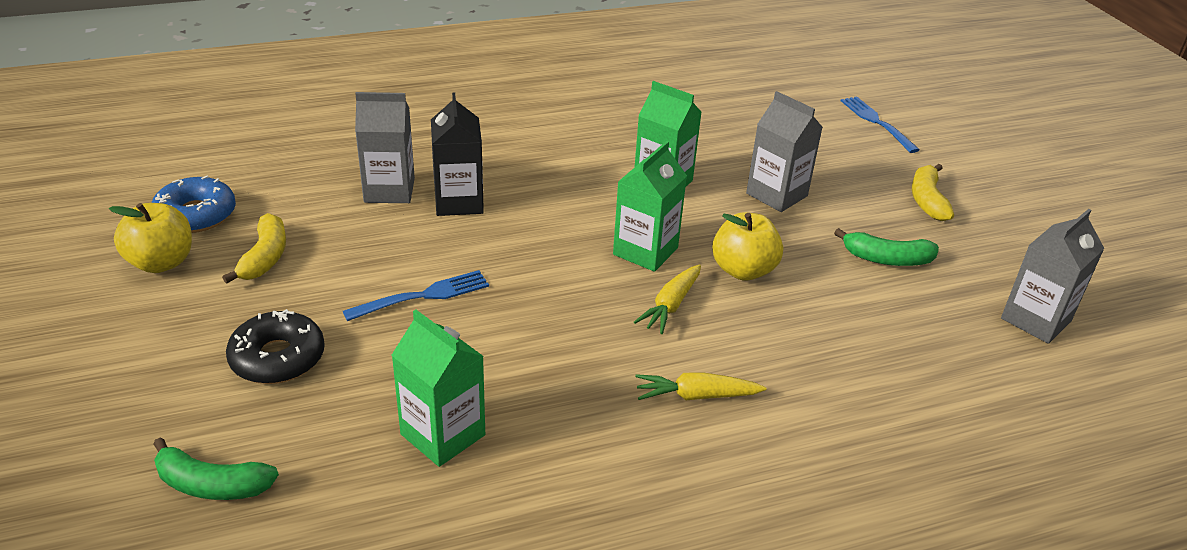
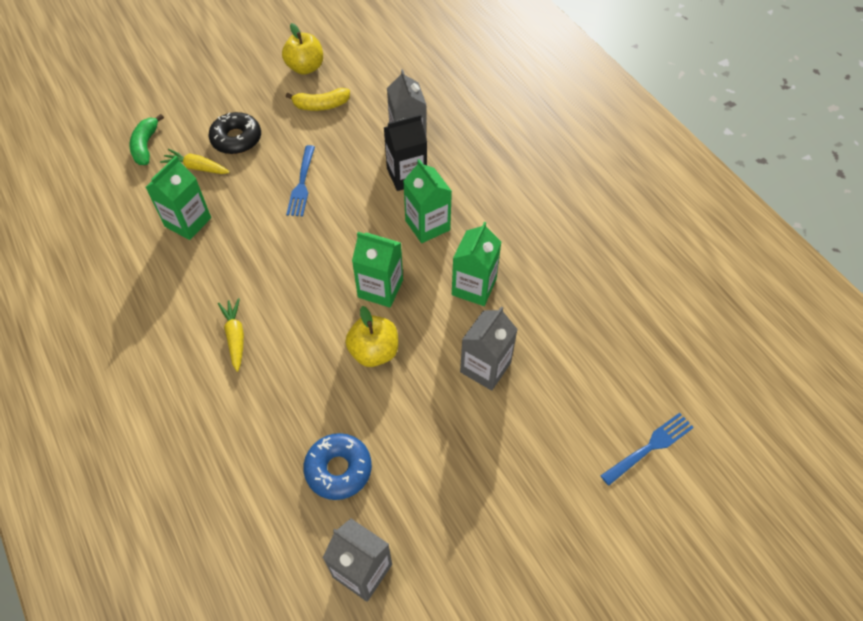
camera: 80 degrees right, 20 degrees up
blue donut [152,176,236,233] -> blue donut moved to [303,433,372,500]
blue fork [343,270,489,321] -> blue fork turned 45 degrees clockwise [286,145,315,216]
yellow carrot [634,264,701,334] -> yellow carrot moved to [160,149,230,174]
green banana [834,228,939,266] -> none
yellow banana [912,164,954,221] -> none
none -> green carton [403,159,452,243]

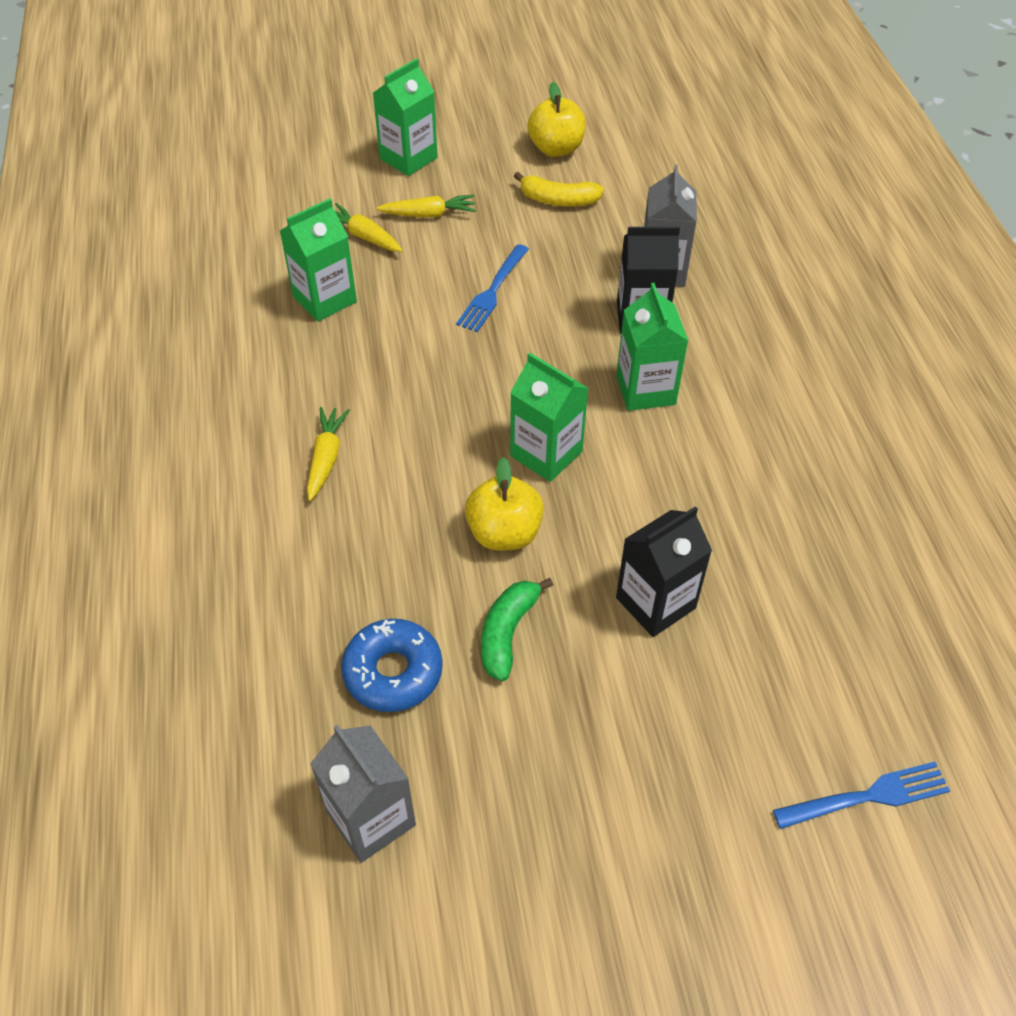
camera: 20 degrees right, 5 degrees down
green banana [129,114,164,165] -> green banana moved to [481,578,553,681]
black donut [209,112,261,154] -> yellow carrot [377,195,476,218]
green carton [452,222,501,306] -> green carton moved to [373,58,438,176]
grey carton [460,306,518,391] -> black carton [616,506,712,637]

